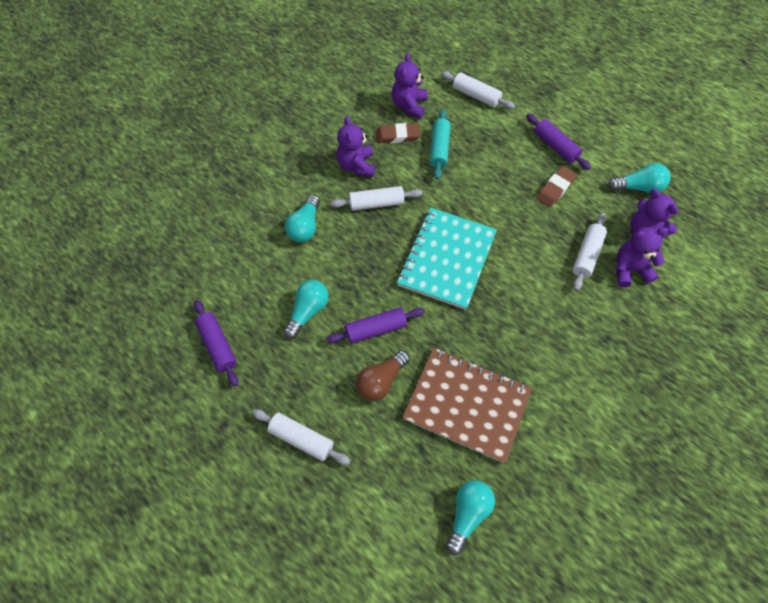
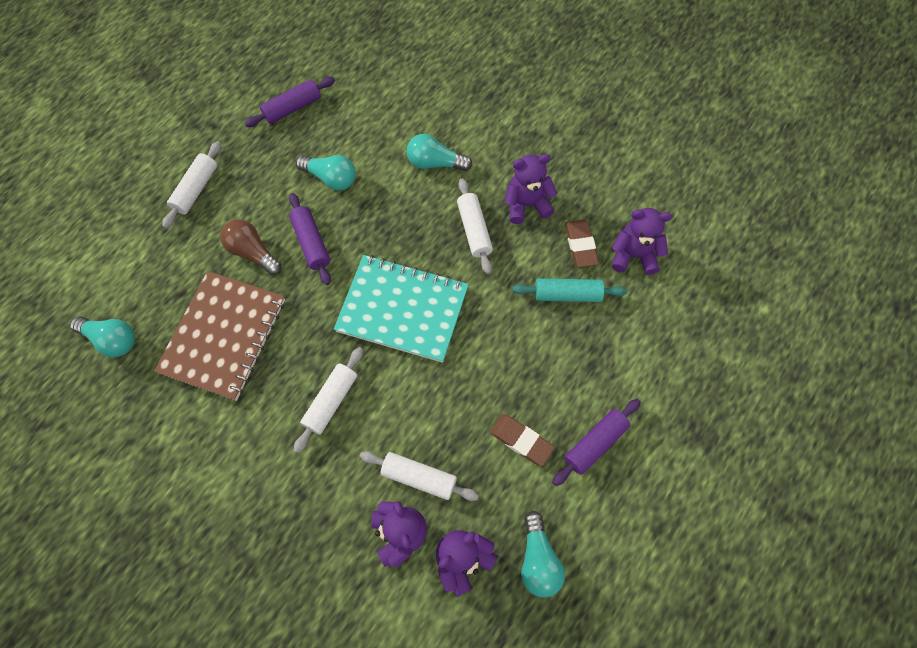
camera: 85 degrees right, 5 degrees up
white rolling pin [441,71,515,109] -> white rolling pin moved to [294,347,363,453]

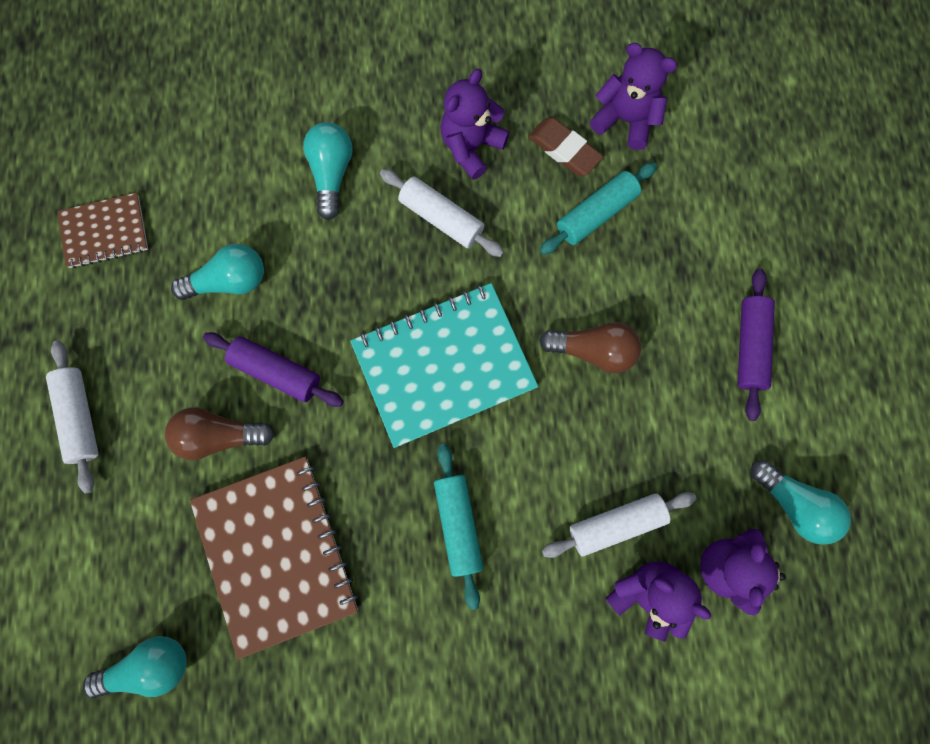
camera: 40 degrees left, 10 degrees up
purple rolling pin [244,77,335,127] -> brown notebook [57,193,148,268]
white rolling pin [294,347,363,453] -> turquoise rolling pin [434,444,483,610]
turquoise light bulb [407,134,473,171] -> turquoise light bulb turned 120 degrees clockwise [303,122,353,220]
brown eraser [490,414,555,466] -> none
purple teddy bear [612,208,672,275] -> purple teddy bear turned 60 degrees clockwise [590,43,678,150]
none -> brown light bulb [539,322,641,373]

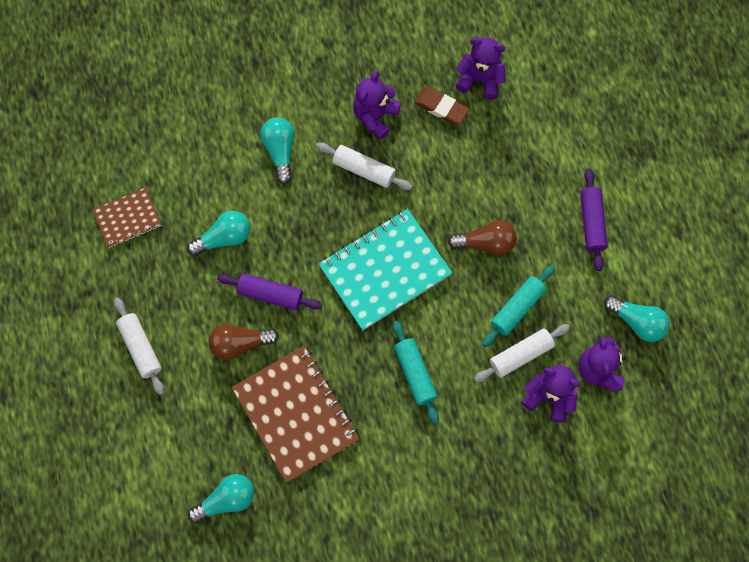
camera: 10 degrees left, 5 degrees down
turquoise rolling pin [540,162,657,255] -> turquoise rolling pin moved to [482,265,555,347]

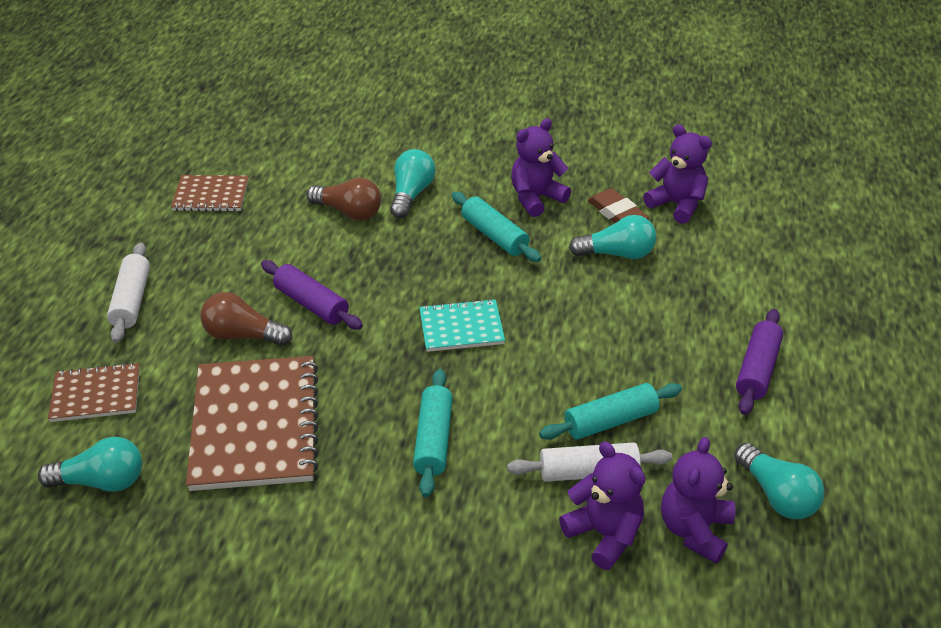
camera: 25 degrees right, 30 degrees down
turquoise light bulb [187,211,250,256] -> turquoise light bulb moved to [569,215,656,259]
white rolling pin [316,143,413,190] -> turquoise rolling pin [452,192,541,262]
turquoise notebook [319,209,452,330] -> turquoise notebook [419,299,505,352], size x0.54
brown light bulb [448,220,517,255] -> brown light bulb moved to [307,178,381,220]
none -> brown notebook [48,362,140,422]

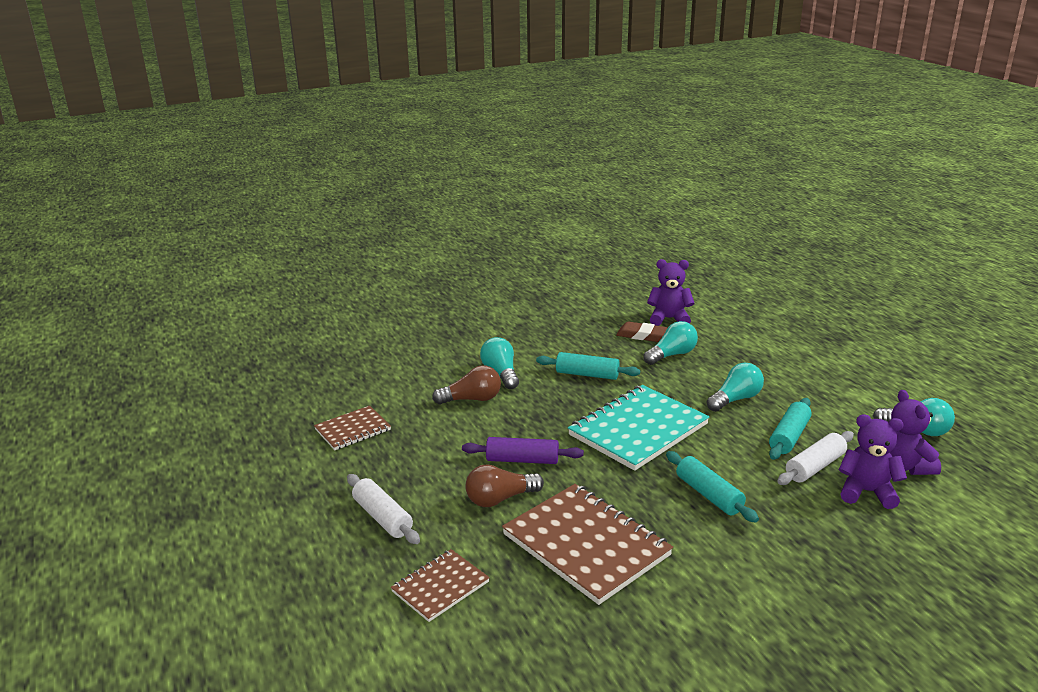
camera: 35 degrees left, 15 degrees down
turquoise light bulb [38,437,142,492] -> turquoise light bulb moved to [707,363,764,412]
turquoise notebook [419,299,505,352] -> turquoise notebook [568,385,709,471], size x1.84
purple teddy bear [511,119,571,217] -> none
purple rolling pin [736,309,783,415] -> none

